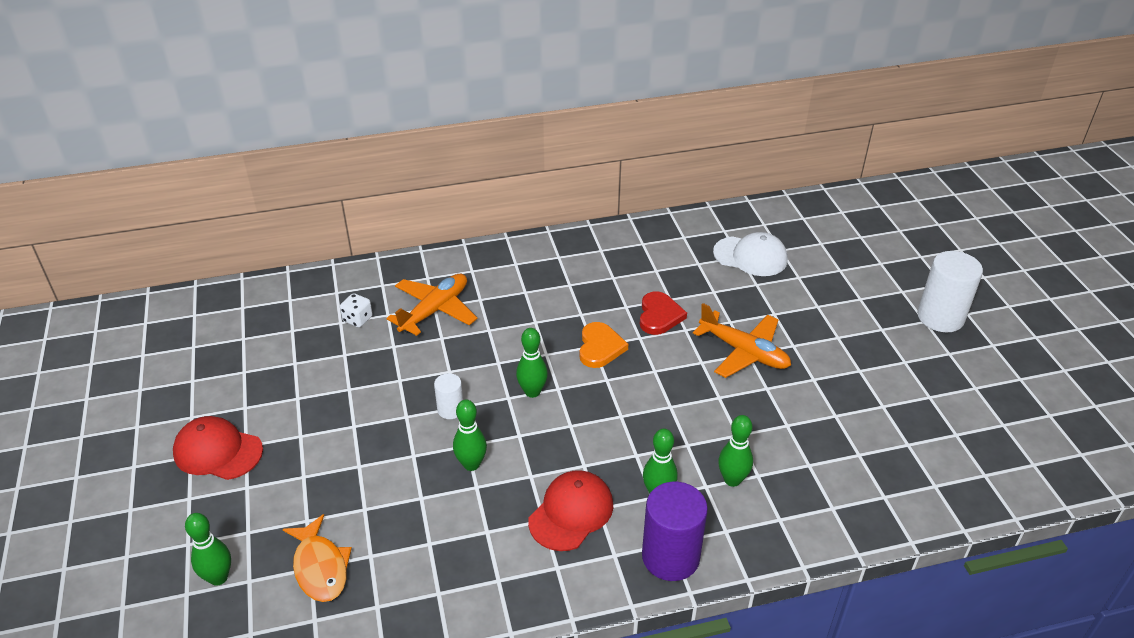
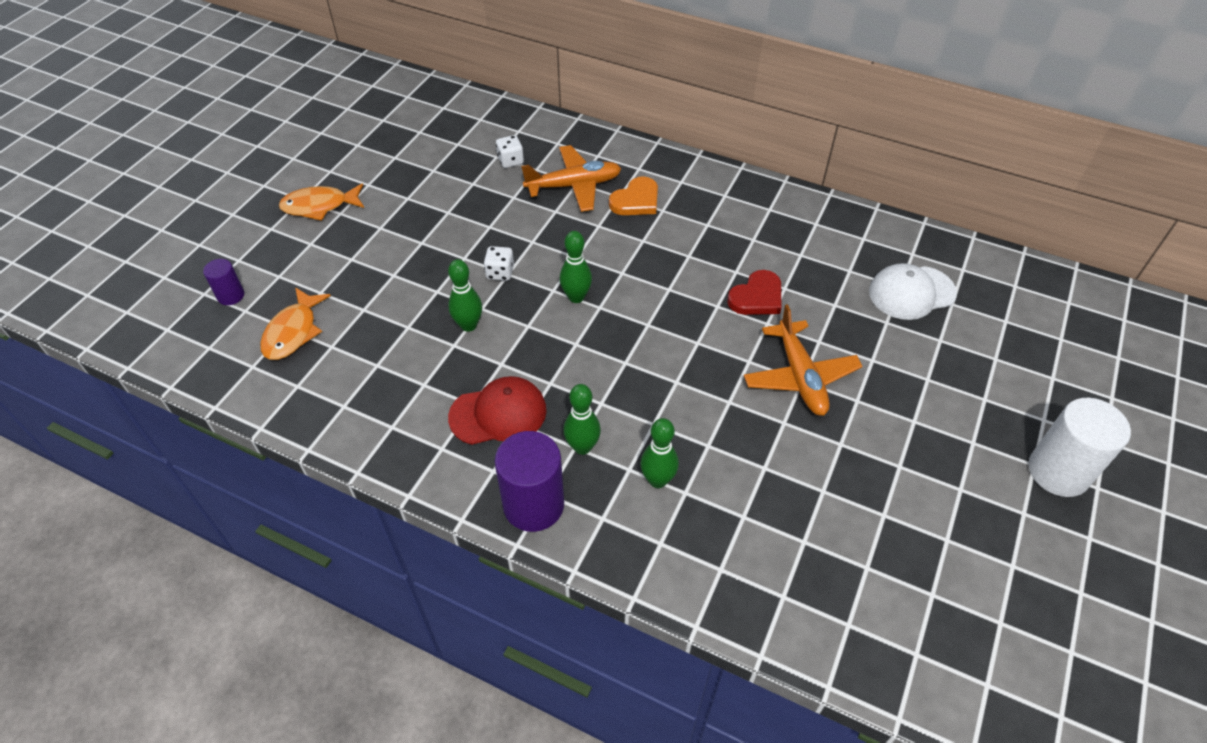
camera: 40 degrees right, 10 degrees up
red cap [173,416,263,480] -> orange fish [279,183,364,221]
green bowling pin [185,513,231,586] -> purple cylinder [203,259,244,305]
white cylinder [434,373,463,419] -> white dice [484,246,514,281]
orange heart [579,322,628,368] -> orange heart moved to [609,176,658,215]
white cap [713,232,788,276] -> white cap turned 105 degrees clockwise [869,263,957,320]

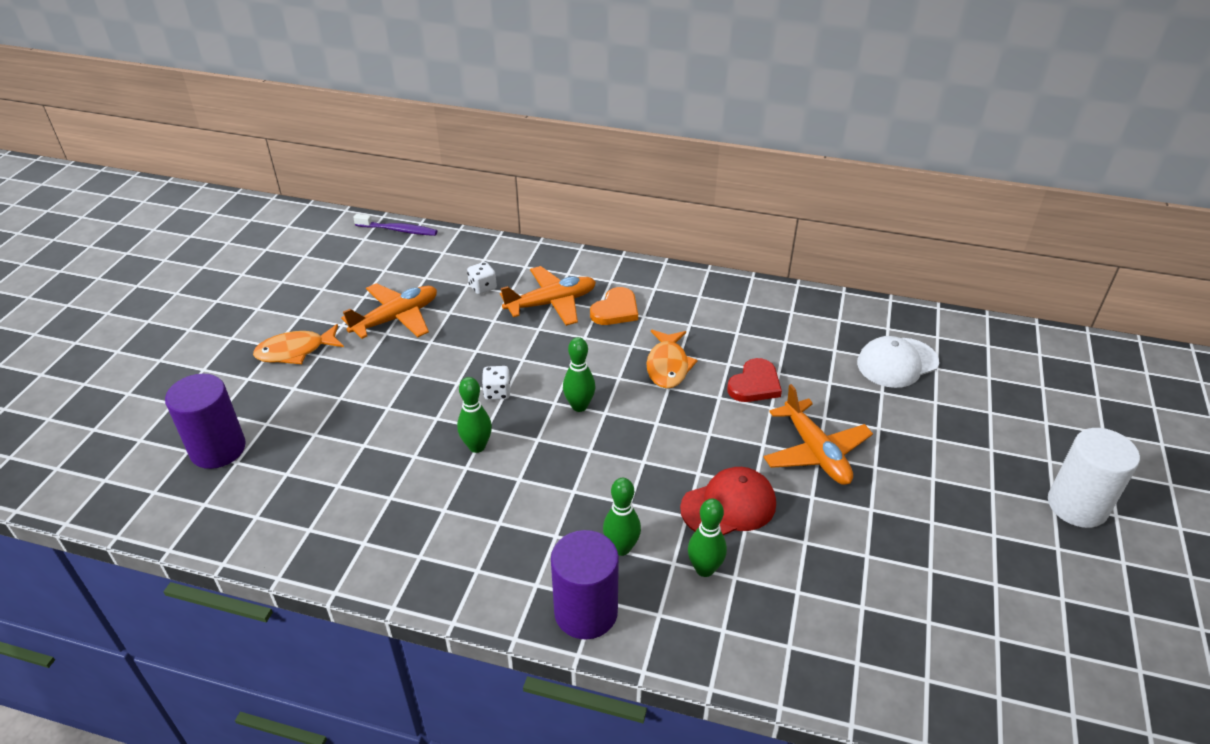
camera: 10 degrees left, 10 degrees down
purple cylinder [203,259,244,305] -> purple cylinder [165,374,246,469], size x1.90
orange fish [260,287,331,360] -> orange fish moved to [647,330,698,389]
red cap [448,376,547,445] -> red cap moved to [680,467,776,535]
none -> orange plane [341,283,437,339]
none -> purple toothbrush [353,214,437,236]

